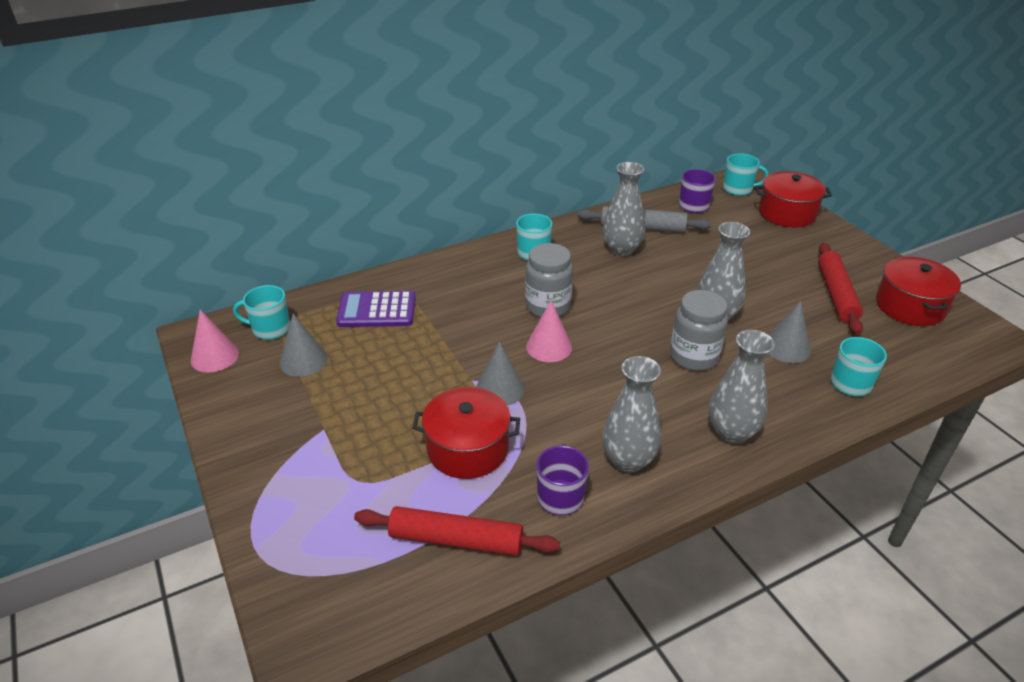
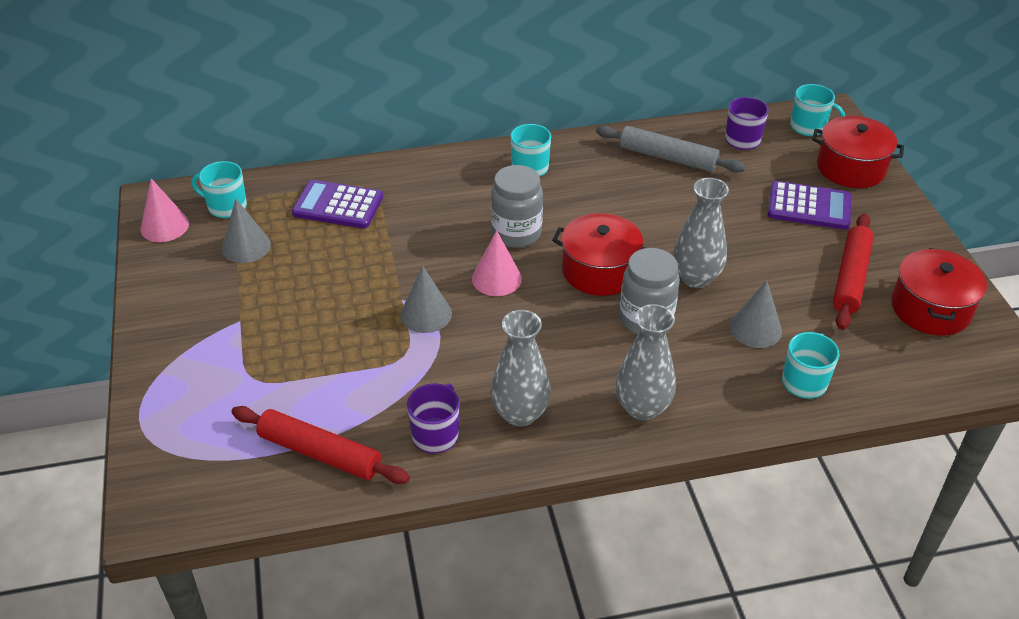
camera: 15 degrees right, 5 degrees up
red pot [412,387,520,479] -> red pot moved to [552,213,645,296]
grey vase [603,162,645,256] -> none
none -> purple calculator [768,181,851,230]

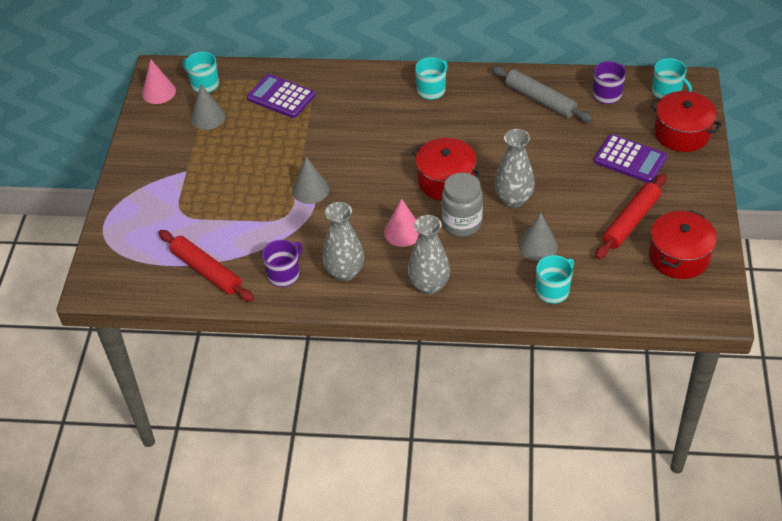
camera: 20 degrees right, 5 degrees up
pink cone [472,230,522,296] -> pink cone moved to [384,199,419,247]
grey jar [491,165,543,248] -> none

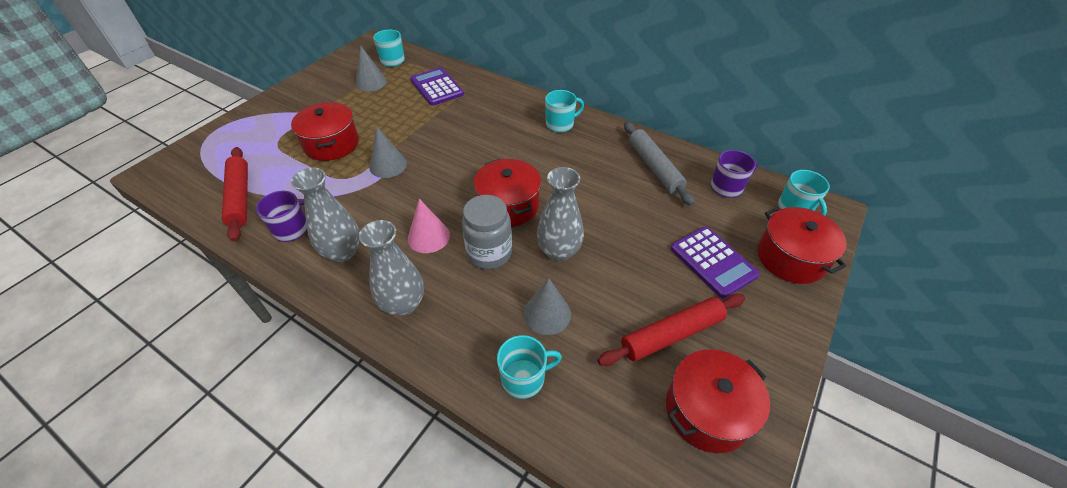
camera: 25 degrees right, 0 degrees up
pink cone [142,59,176,104] -> none
none -> red pot [291,102,359,161]

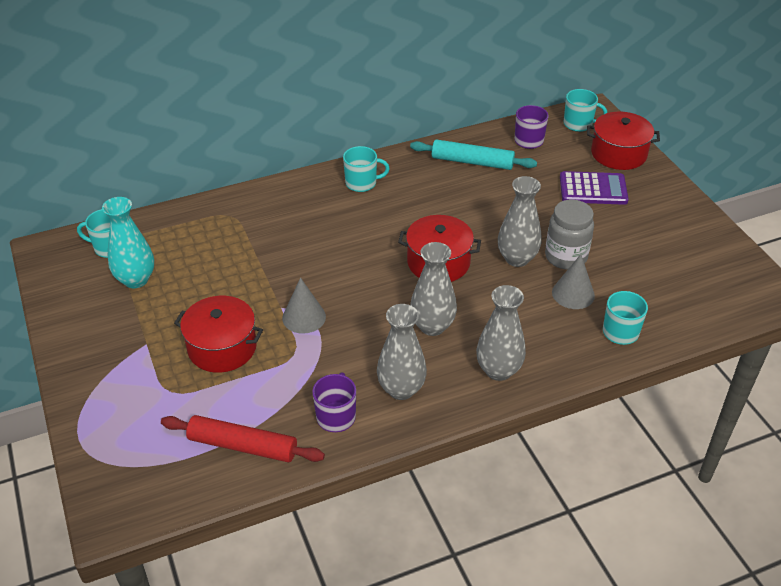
camera: 55 degrees left, 5 degrees down
grey cone [355,45,387,91] -> turquoise vase [102,197,154,288]
pink cone [408,199,450,253] -> grey vase [410,242,457,336]
purple calculator [410,67,464,106] -> none
grey jar [462,195,512,269] -> grey jar moved to [545,200,594,270]
turquoise mug [545,90,584,133] -> turquoise mug turned 75 degrees clockwise [343,146,390,192]
red rolling pin [598,294,745,366] -> none
grey rolling pin [624,122,695,206] -> turquoise rolling pin [410,139,537,170]
red pot [666,349,770,453] -> none

